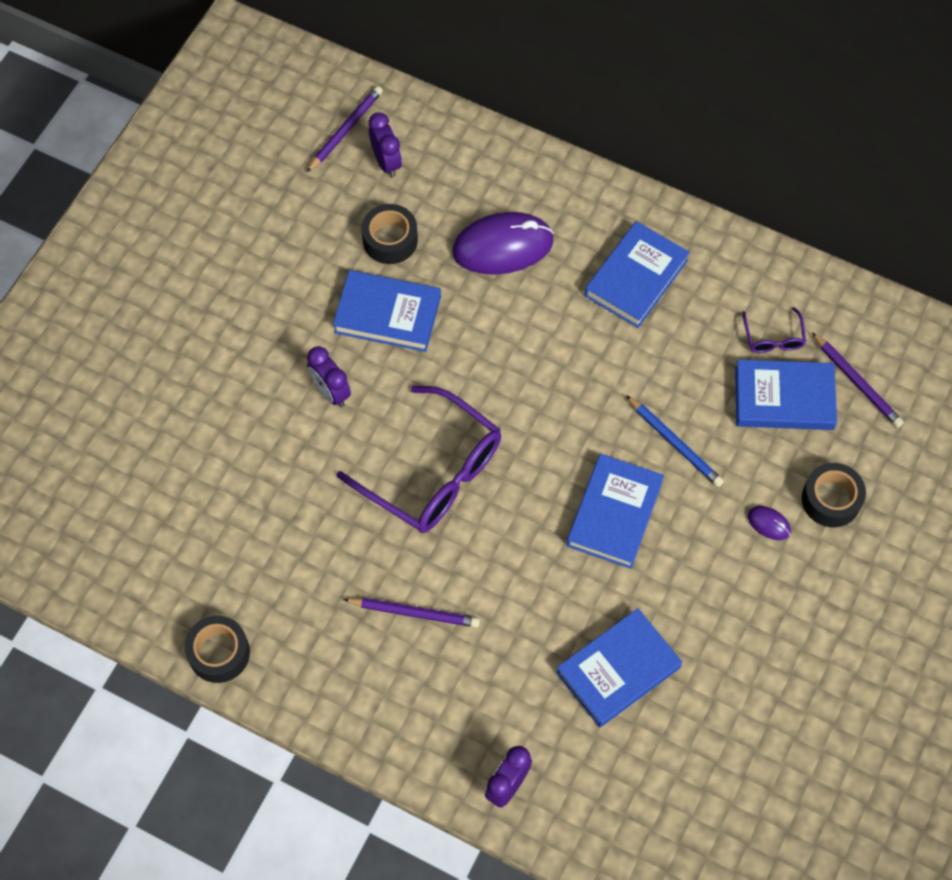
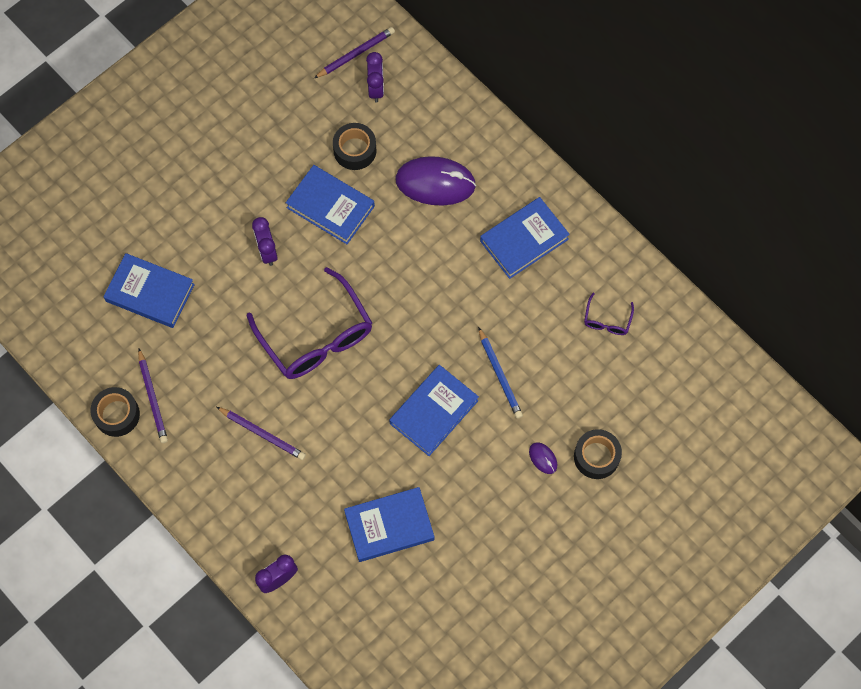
camera: 20 degrees right, 5 degrees up
blue book [735,359,837,430] -> blue book moved to [103,253,195,328]
purple pencil [812,332,904,428] -> purple pencil moved to [138,349,168,443]

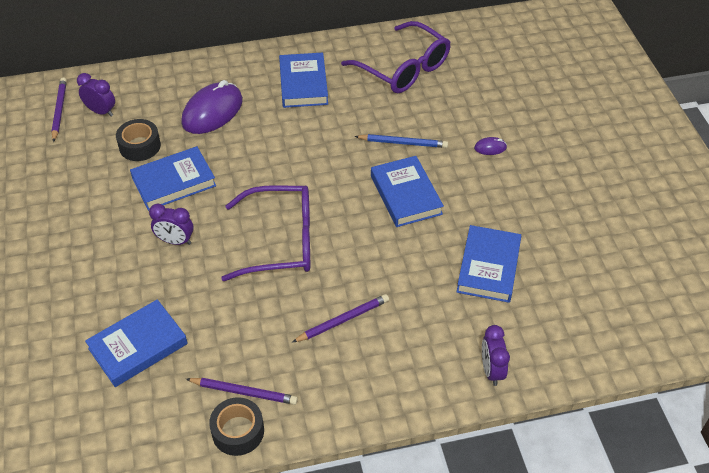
camera: 60 degrees left, 20 degrees down
black tape [574,429,622,479] -> none
purple glasses [584,293,634,335] -> purple glasses [341,21,450,93], size x2.28

